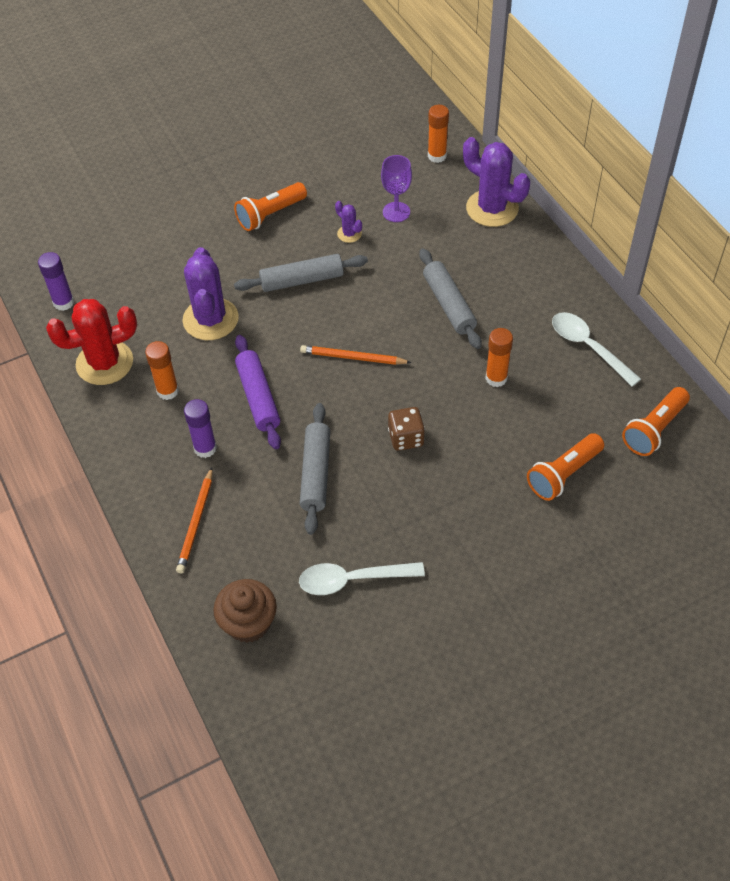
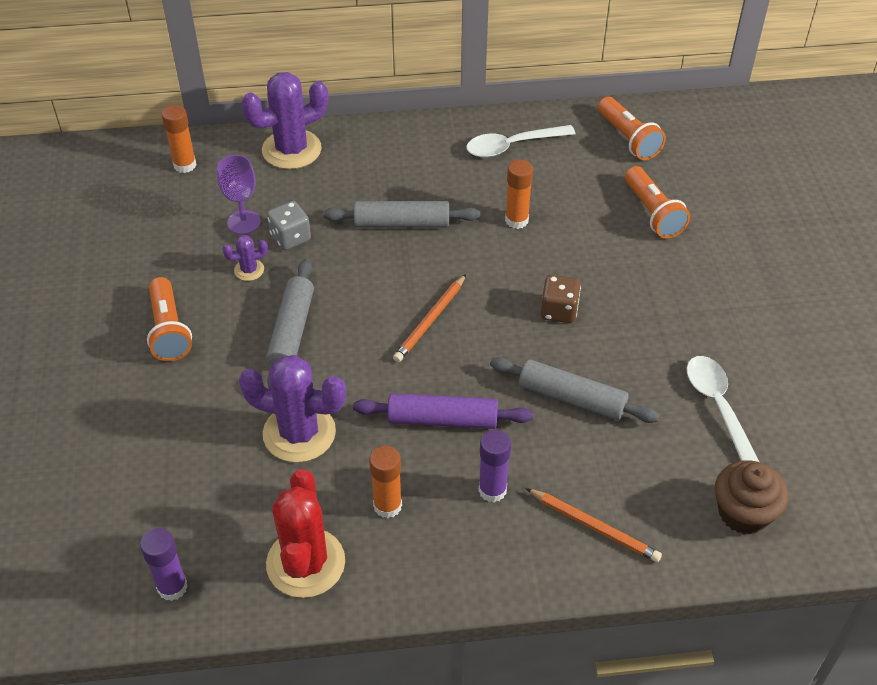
camera: 70 degrees left, 5 degrees down
white spoon [299,562,425,595] -> white spoon turned 150 degrees clockwise [687,356,759,462]
none -> grey dice [267,201,311,250]

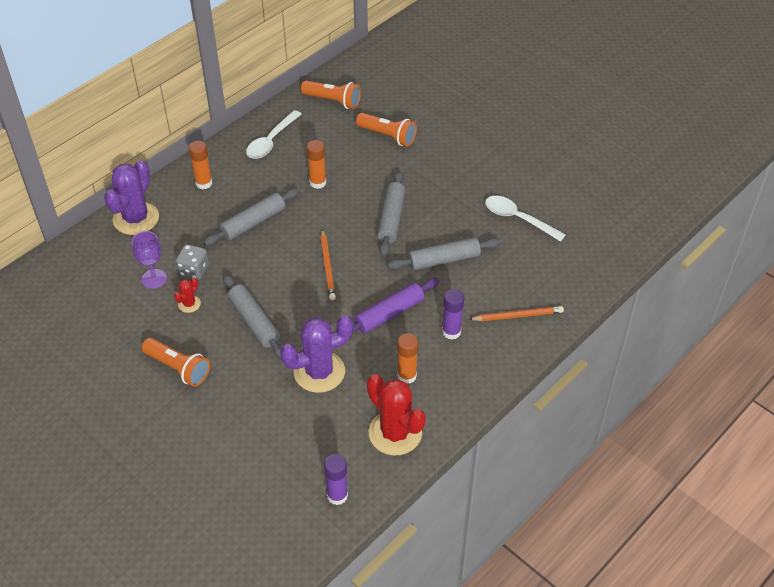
camera: 40 degrees left, 0 degrees up
orange glue stick [162,105,196,173] -> orange glue stick moved to [189,141,212,189]
purple cactus [223,235,268,281] -> red cactus [174,277,201,313]
brown dice [541,275,581,323] -> grey rolling pin [377,171,406,256]
brown cupcake [715,460,788,534] -> none

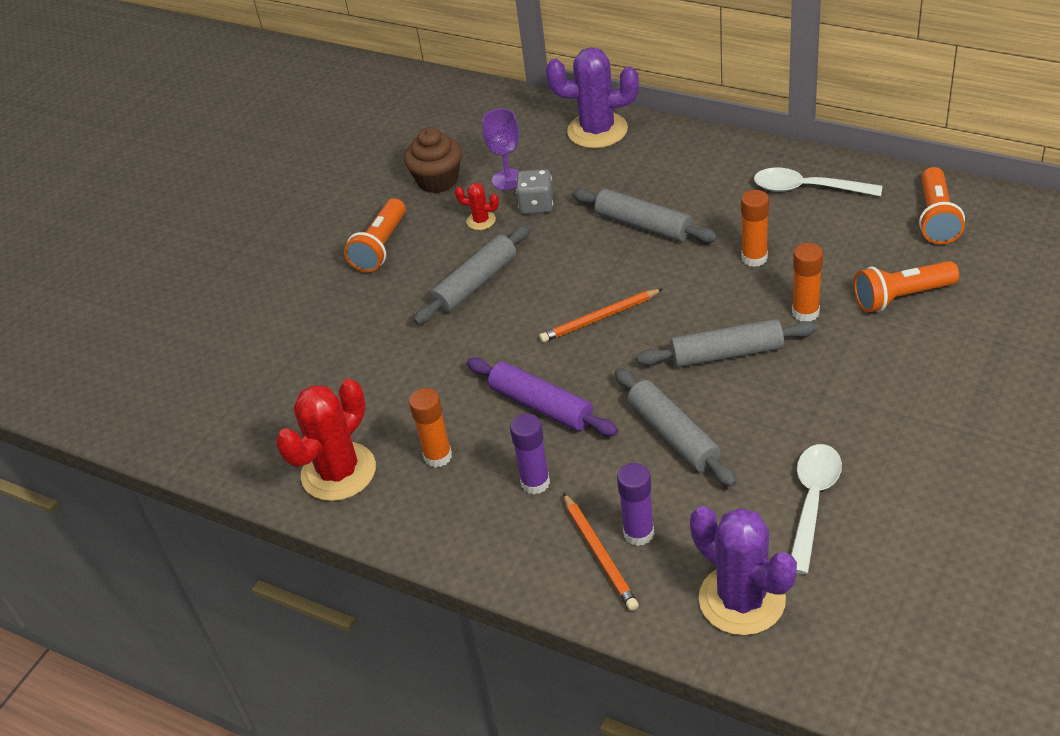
camera: 80 degrees right, 5 degrees down
orange glue stick [189,141,212,189] -> orange glue stick moved to [792,243,823,322]
purple cactus [280,315,353,393] -> purple cactus moved to [690,506,797,635]
purple glue stick [324,454,348,505] -> purple glue stick moved to [617,463,654,546]
orange flashlight [356,113,417,147] -> orange flashlight turned 60 degrees clockwise [854,261,959,313]
none -> brown cupcake [404,127,462,193]

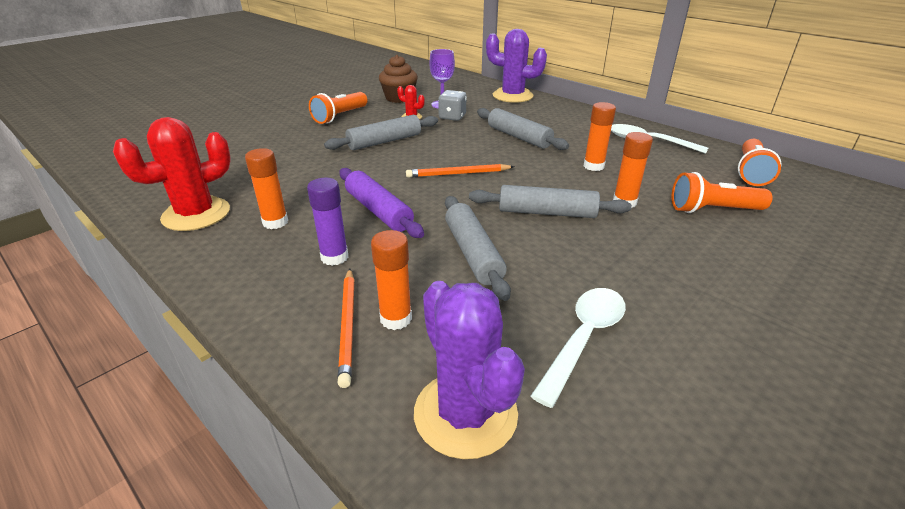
camera: 10 degrees right, 10 degrees down
purple glue stick [617,463,654,546] -> orange glue stick [371,230,412,330]

